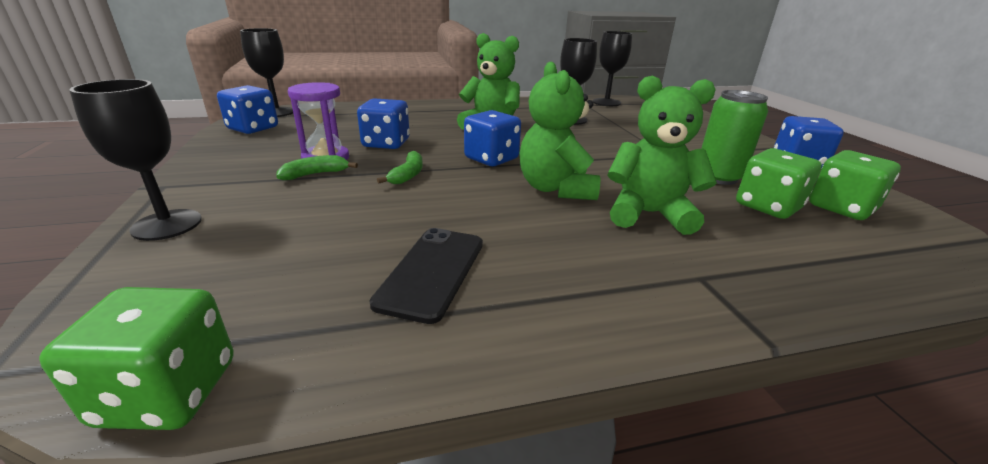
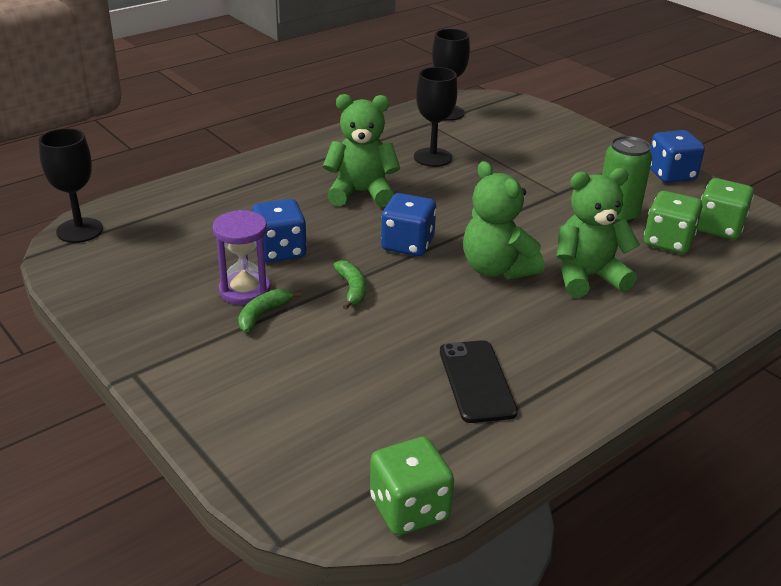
camera: 25 degrees left, 5 degrees up
black goblet [69,79,202,241] -> none
blue dice [217,85,278,134] -> none

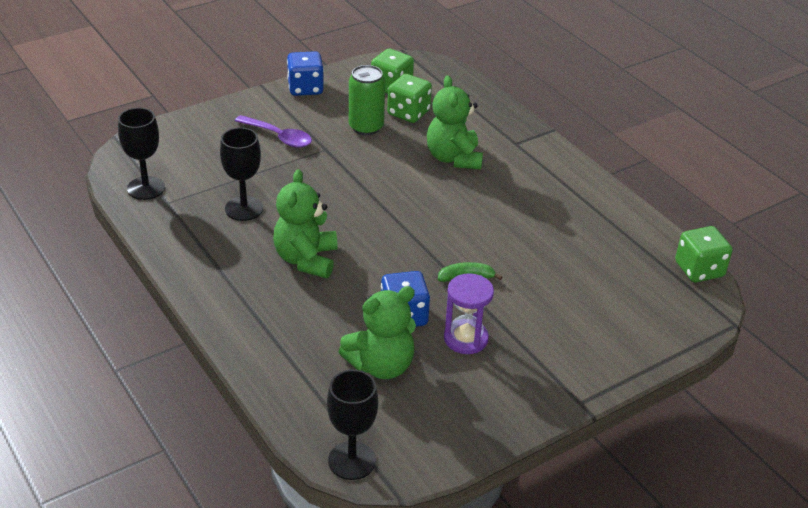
camera: 85 degrees left, 5 degrees up
green banana [238,288,302,332] -> none
blue dice [381,193,436,256] -> none
black phone [440,340,518,423] -> none
green teddy bear [463,161,544,279] -> green teddy bear moved to [338,286,416,379]
none -> purple spoon [235,115,312,148]

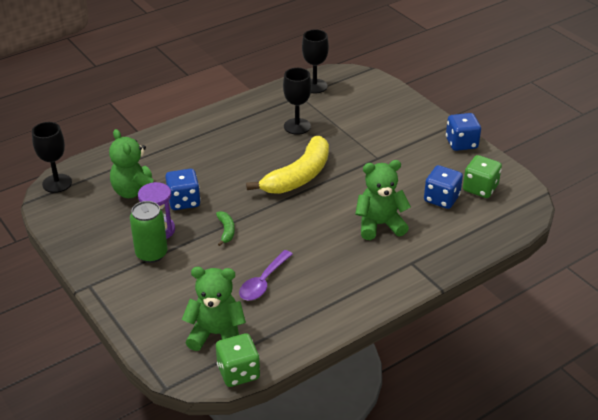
camera: 90 degrees right, 0 degrees up
purple spoon [235,115,312,148] -> purple spoon moved to [239,250,293,301]
green teddy bear [273,169,338,278] -> green teddy bear moved to [182,267,246,351]
green can [349,65,385,135] -> green can moved to [130,201,168,263]
green dice [387,74,432,123] -> blue dice [424,165,463,209]
none -> yellow banana [246,136,329,194]

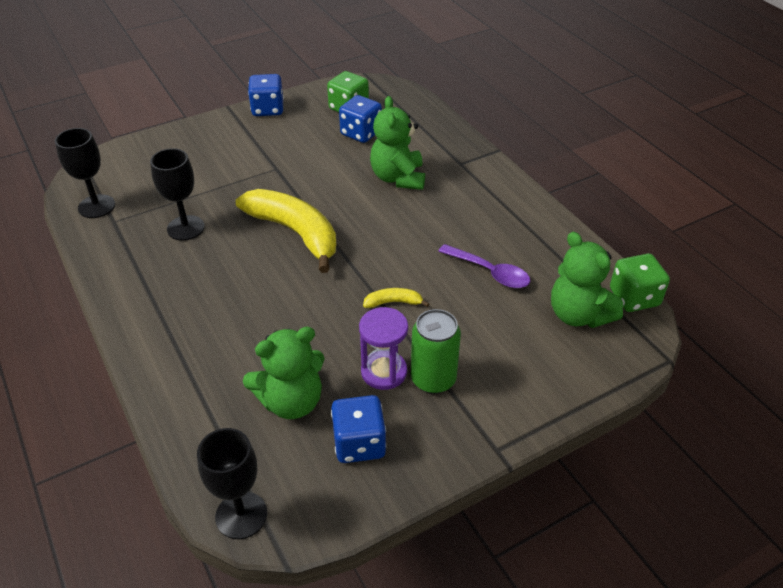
camera: 85 degrees left, 5 degrees up
blue dice [165,169,201,210] -> blue dice moved to [331,395,386,463]
green teddy bear [182,267,246,351] -> green teddy bear turned 45 degrees counterclockwise [551,232,623,328]
green banana [216,211,235,246] -> yellow banana [363,288,429,308]

